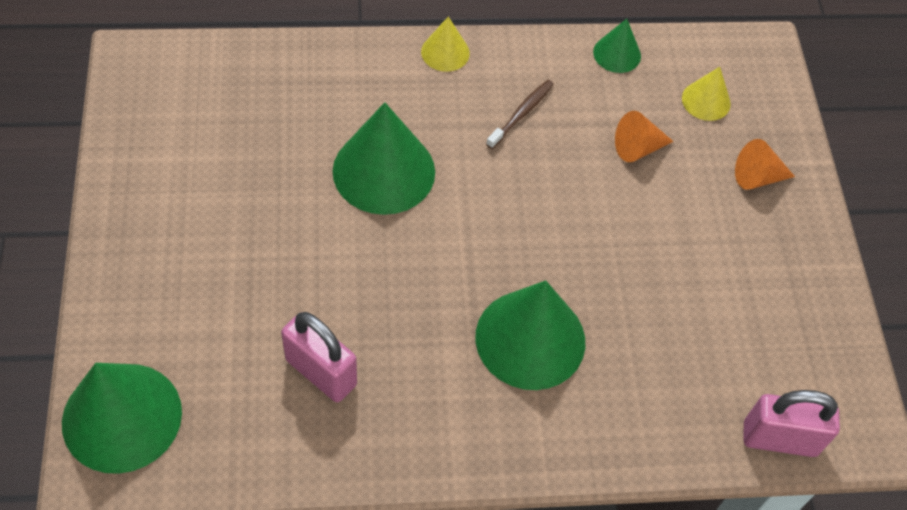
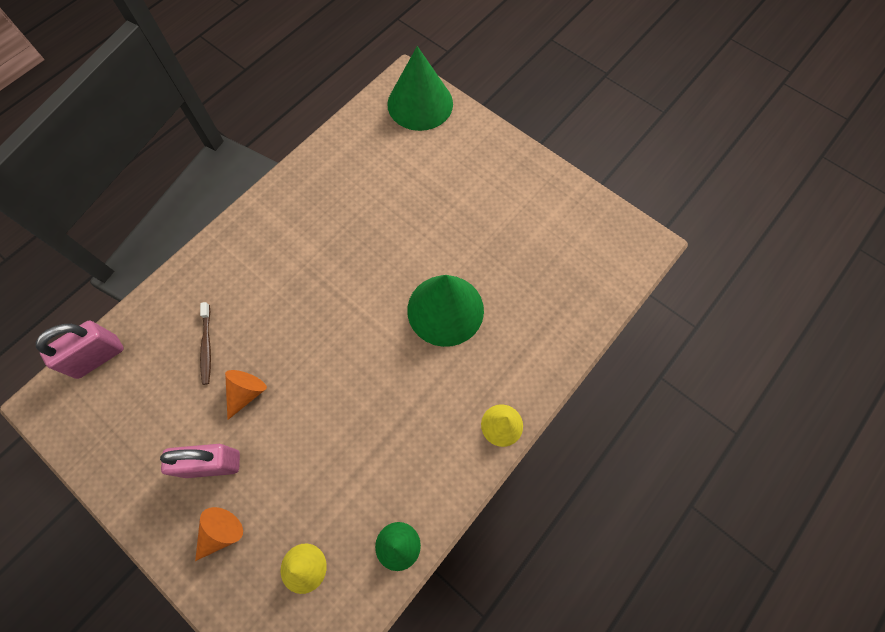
camera: 140 degrees right, 10 degrees up
pink padlock [281,312,357,403] -> pink padlock moved to [160,444,240,478]
green cone [475,280,585,390] -> none
brown toothbrush [486,80,554,149] -> brown toothbrush moved to [200,302,211,385]
orange cone [615,111,674,162] -> orange cone moved to [225,370,267,420]

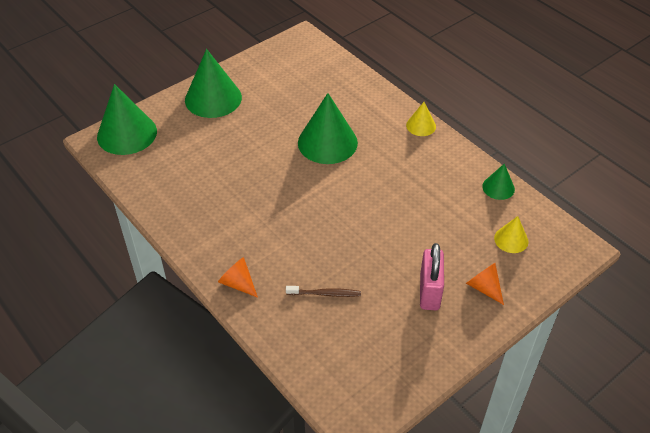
camera: 80 degrees left, 20 degrees down
pink padlock [36,321,124,379] -> none
orange cone [225,370,267,420] -> orange cone moved to [218,257,258,298]
none -> green cone [185,49,242,118]

